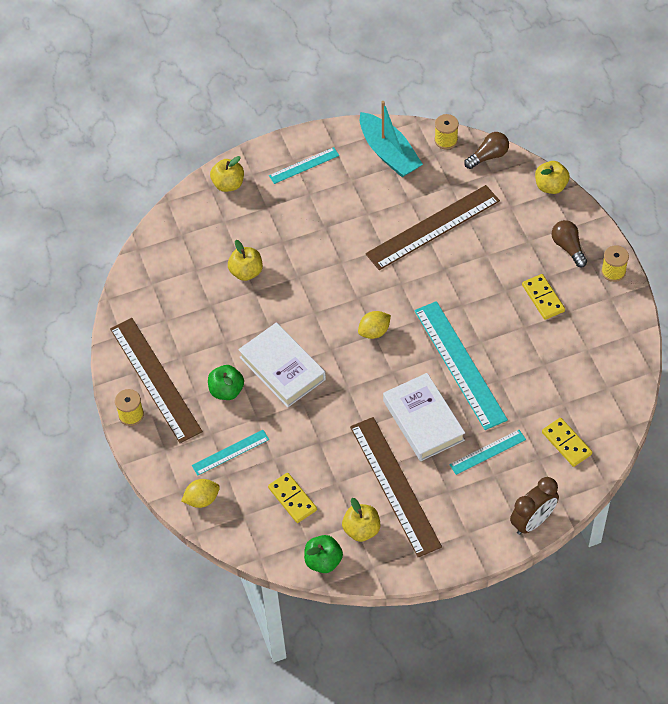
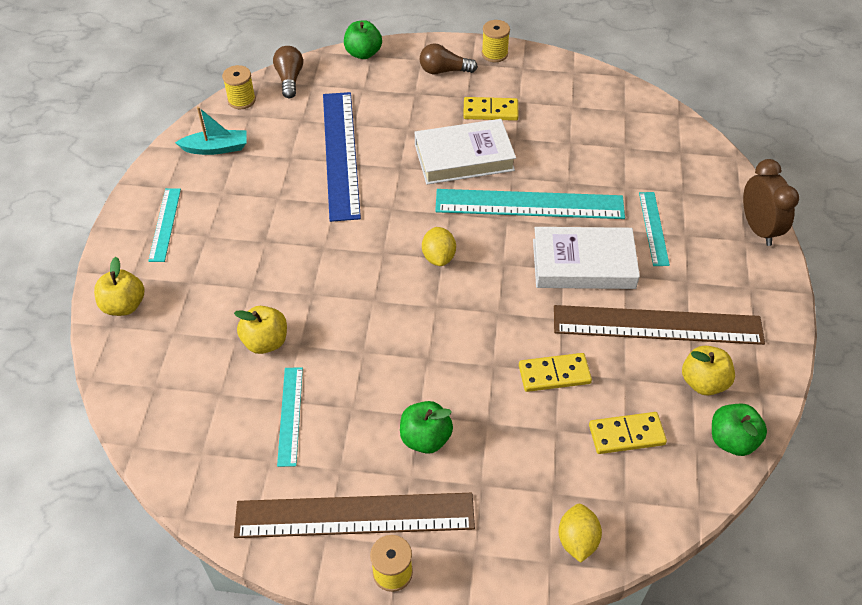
camera: 65 degrees left, 5 degrees down
turquoise ruler [192,430,269,476] -> turquoise ruler moved to [277,367,303,467]
white book [238,322,326,408] -> white book moved to [415,119,516,185]
turquoise boat [360,101,423,177] -> turquoise boat [175,106,247,155], size x0.63
brown ruler [365,185,500,270] -> blue ruler [323,92,361,222]
yellow apple [535,161,570,194] -> green apple [344,20,382,59]
yellow domino [542,418,592,467] -> yellow domino moved to [519,353,592,392]

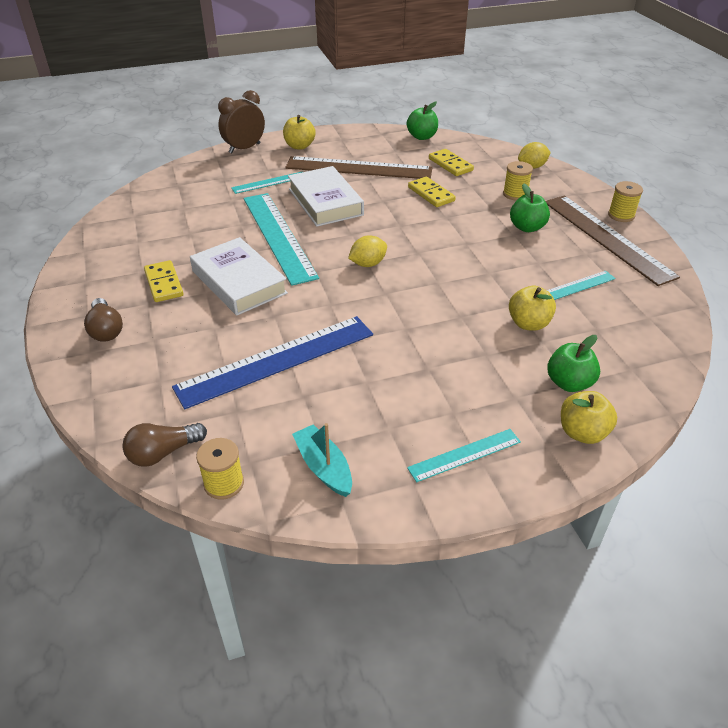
camera: 115 degrees left, 10 degrees down
green apple [344,20,382,59] -> green apple moved to [547,335,600,392]
yellow spool [482,20,510,62] -> yellow spool moved to [503,161,533,201]
brown ruler [554,305,765,345] -> brown ruler turned 60 degrees counterclockwise [285,156,433,179]
yellow apple [682,345,735,395] -> yellow apple moved to [283,115,316,150]

